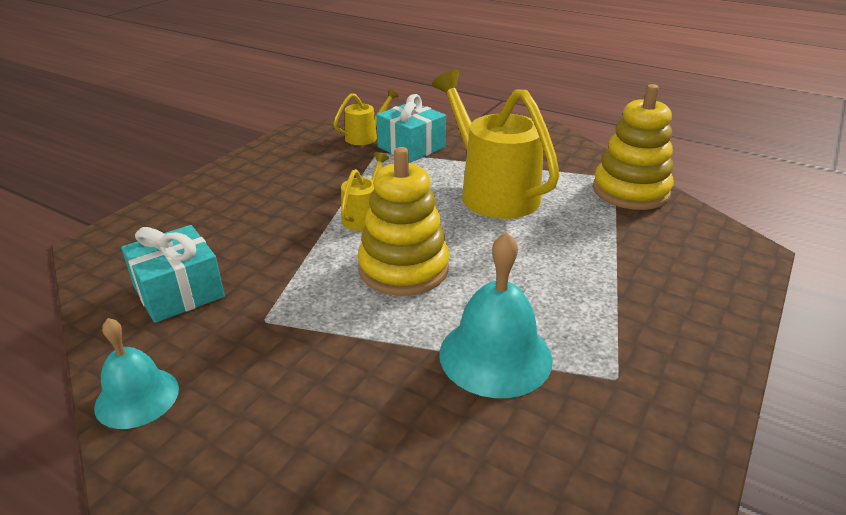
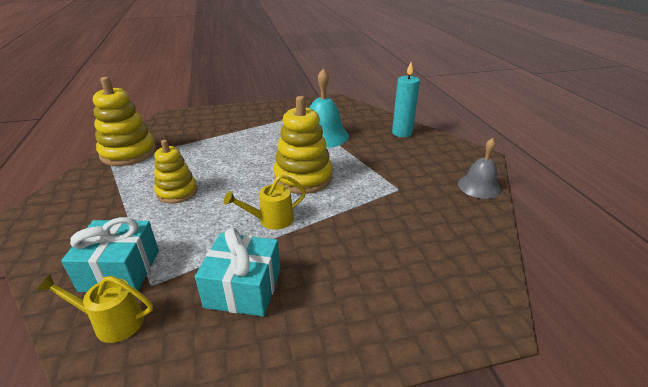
camera: 135 degrees left, 0 degrees up
turquoise bell [94,318,179,429] -> grey bell [458,138,501,199]
turquoise gift [121,225,225,323] -> turquoise gift moved to [195,228,281,317]
yellow watering can [432,70,560,219] -> yellow stacking toy [154,140,197,204]
none -> turquoise candle [392,62,420,137]

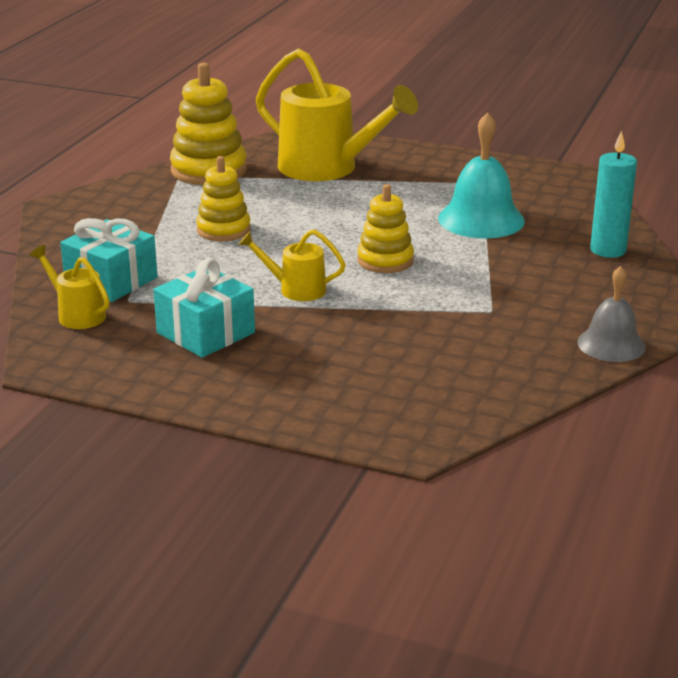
camera: 35 degrees right, 5 degrees down
yellow stacking toy [273,96,333,194] -> yellow stacking toy [357,184,414,273], size x0.65
none -> yellow watering can [256,48,418,181]

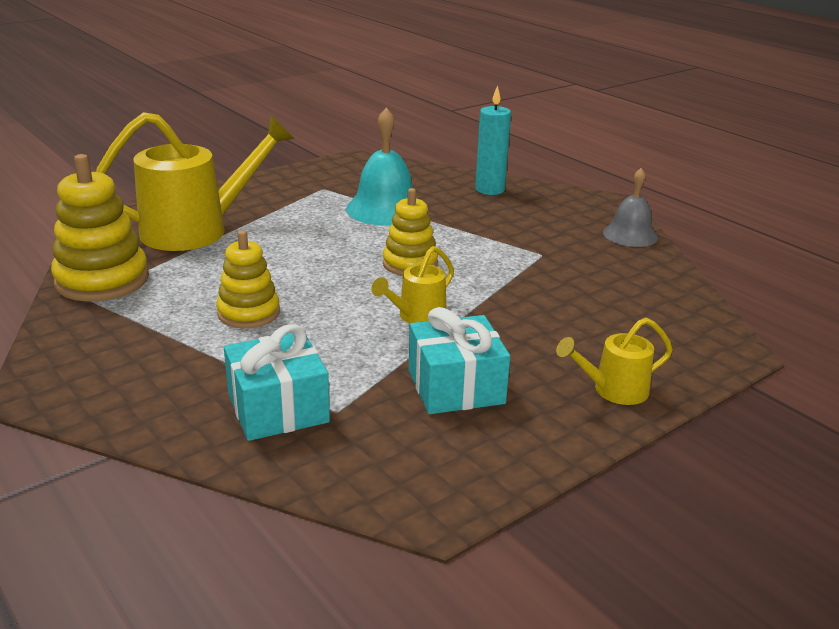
camera: 60 degrees left, 0 degrees up
yellow watering can [30,245,110,329] -> yellow watering can moved to [556,317,673,405]

